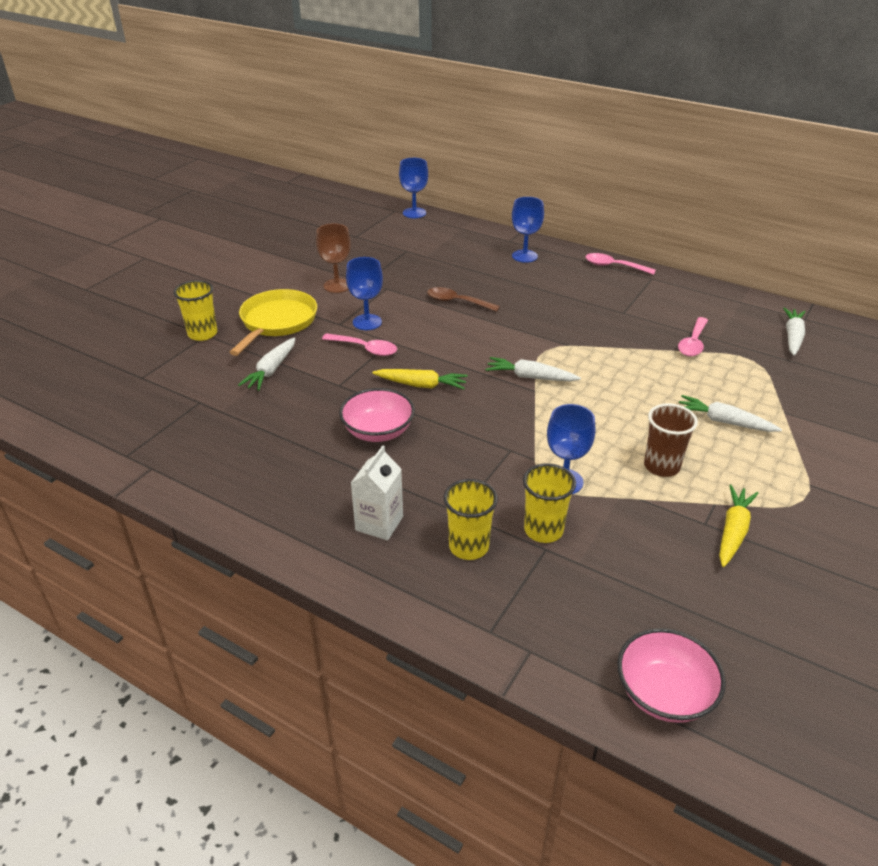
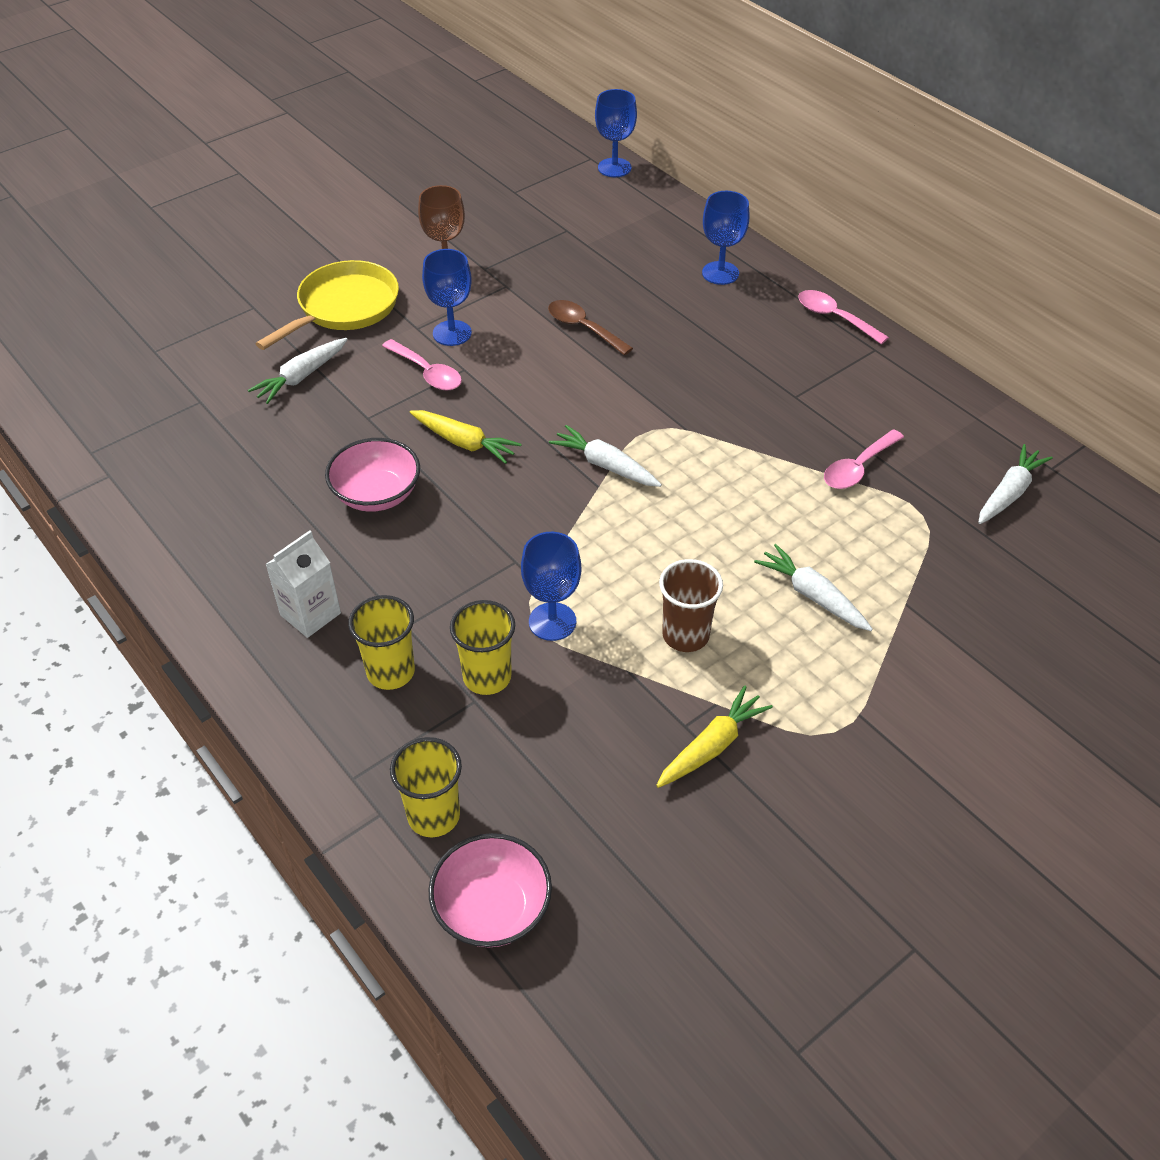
camera: 20 degrees right, 10 degrees up
yellow cup [173,280,217,341] -> yellow cup moved to [390,737,462,837]

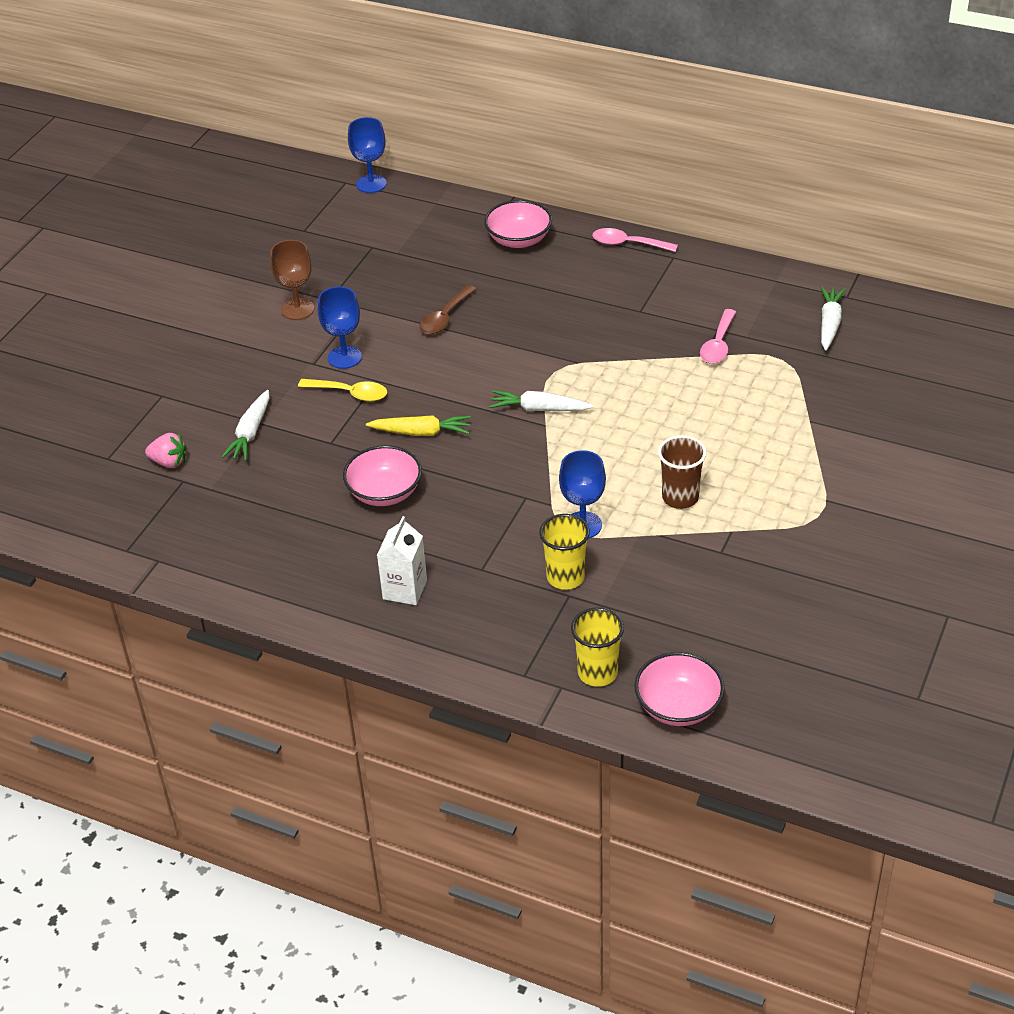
camera: 25 degrees left, 5 degrees down
yellow pan [255,260,399,350] -> none
yellow cup [348,595,415,690] -> none
pink spoon [382,339,462,391] -> yellow spoon [298,379,387,402]
brown spoon [548,300,633,355] -> brown spoon turned 75 degrees counterclockwise [419,285,476,334]
yellow carrot [656,685,773,788] -> none
blue goblet [702,191,749,285] -> pink bowl [484,200,552,248]
white carrot [754,544,873,631] -> none
none -> pink strawberry [145,433,186,468]

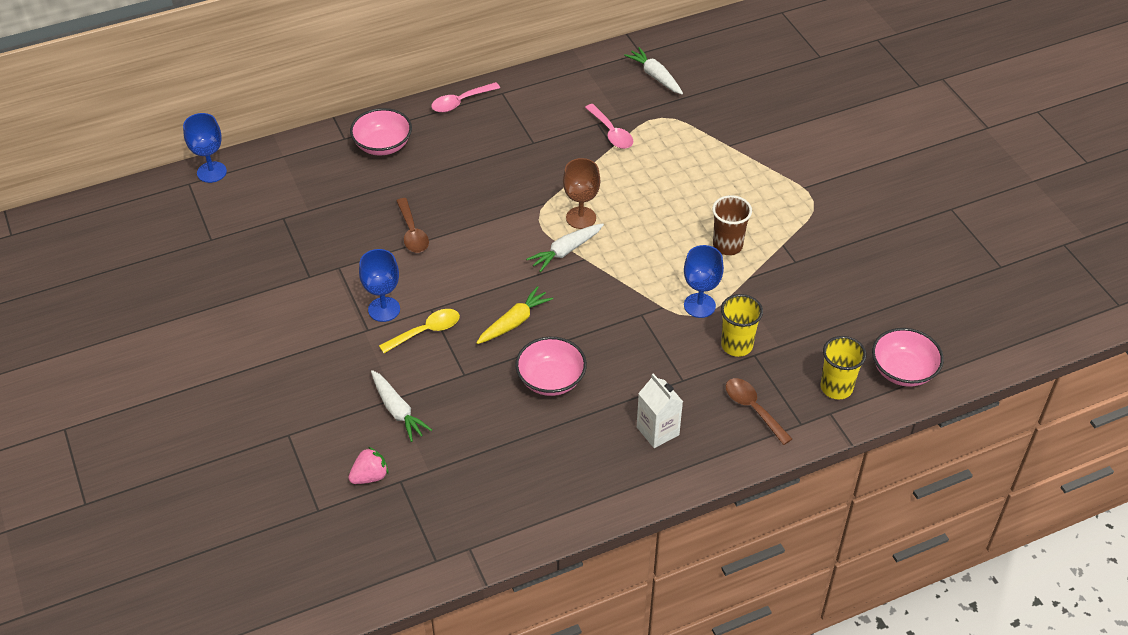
camera: 50 degrees left, 5 degrees up
brown goblet [270,240,314,320] -> brown goblet moved to [563,158,600,229]
none -> brown spoon [726,378,792,445]

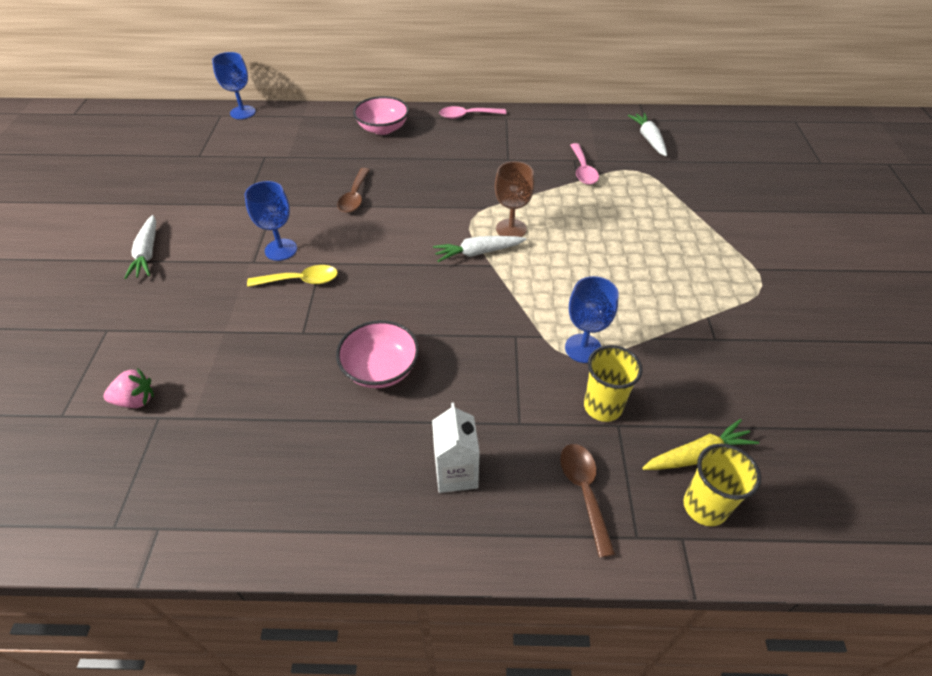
camera: 25 degrees right, 0 degrees up
white carrot [371,370,432,442] -> white carrot moved to [124,215,156,279]
yellow carrot [477,286,553,344] -> yellow carrot moved to [642,419,759,470]
brown cup [712,195,752,255] -> none
pink bowl [872,328,944,387] -> none

